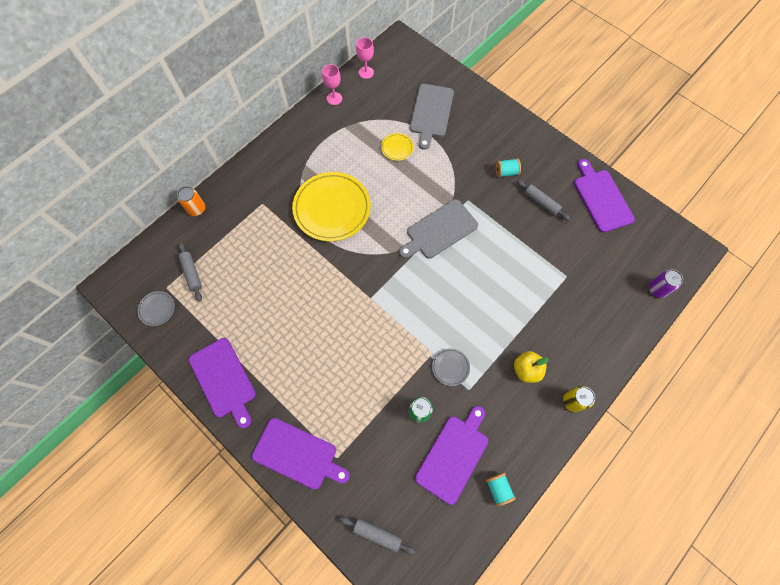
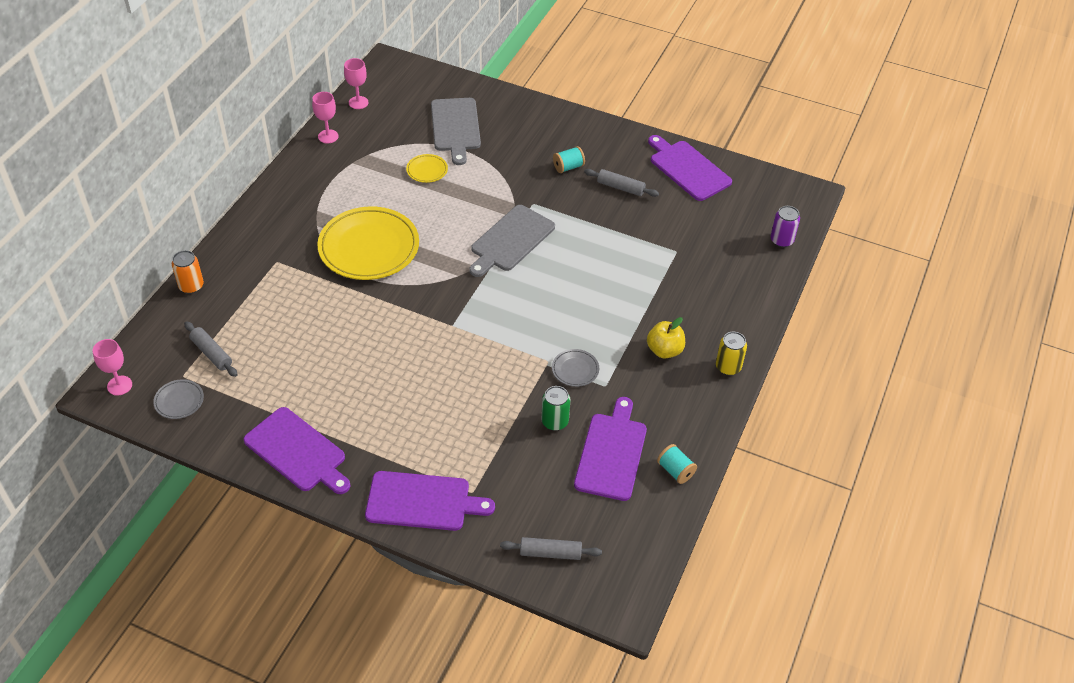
camera: 20 degrees left, 20 degrees down
none -> pink goblet [93,339,132,395]

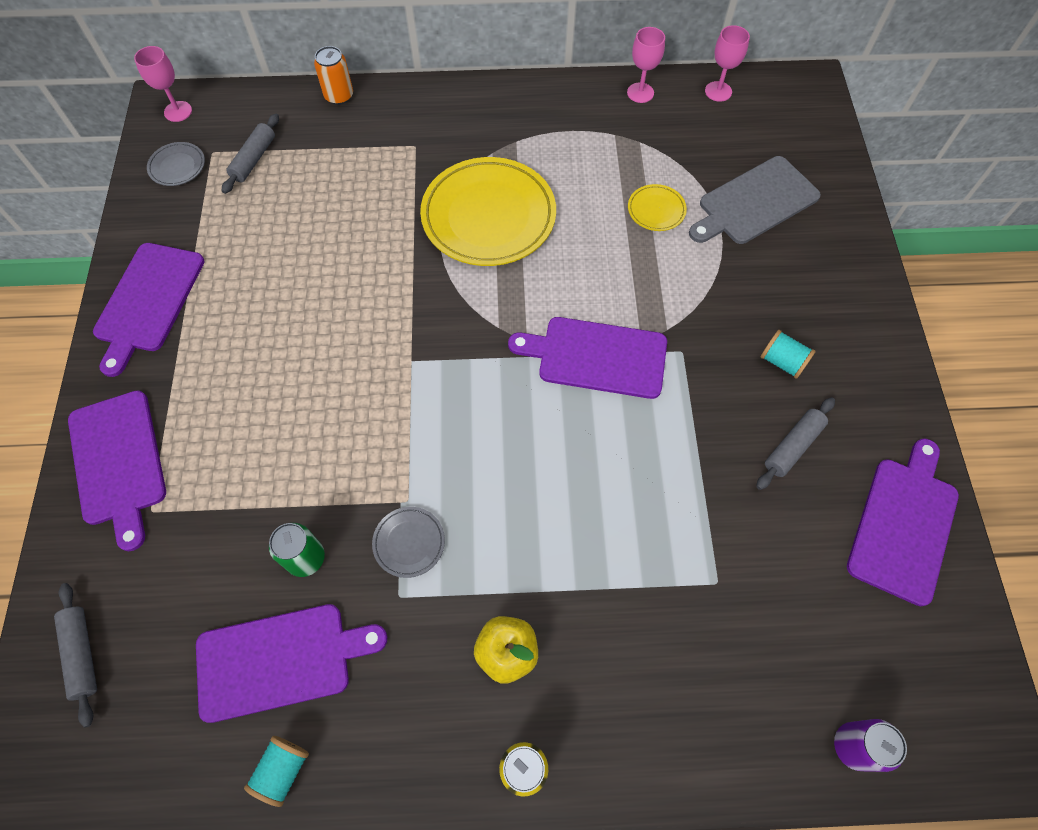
camera: 65 degrees right, 15 degrees up
grey cutting board [469,205,555,277] -> purple cutting board [508,317,667,399]
grey rolling pin [584,169,659,197] -> grey rolling pin turned 45 degrees clockwise [756,397,835,490]

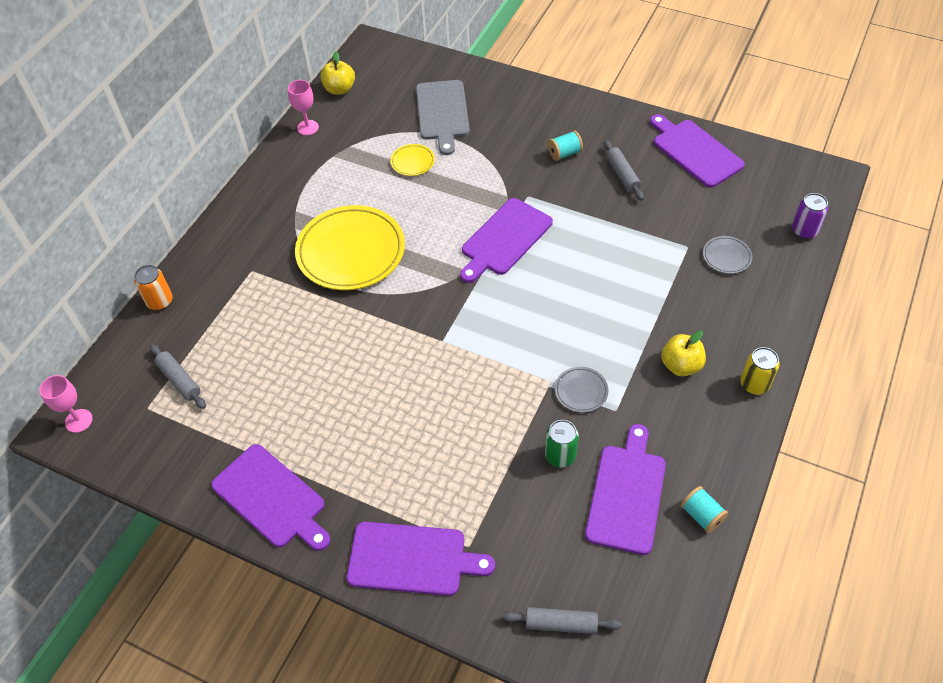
camera: 60 degrees left, 10 degrees down
grey plate [147,142,205,186] -> grey plate moved to [703,236,753,274]
pink goblet [705,25,750,102] -> yellow apple [321,52,355,95]

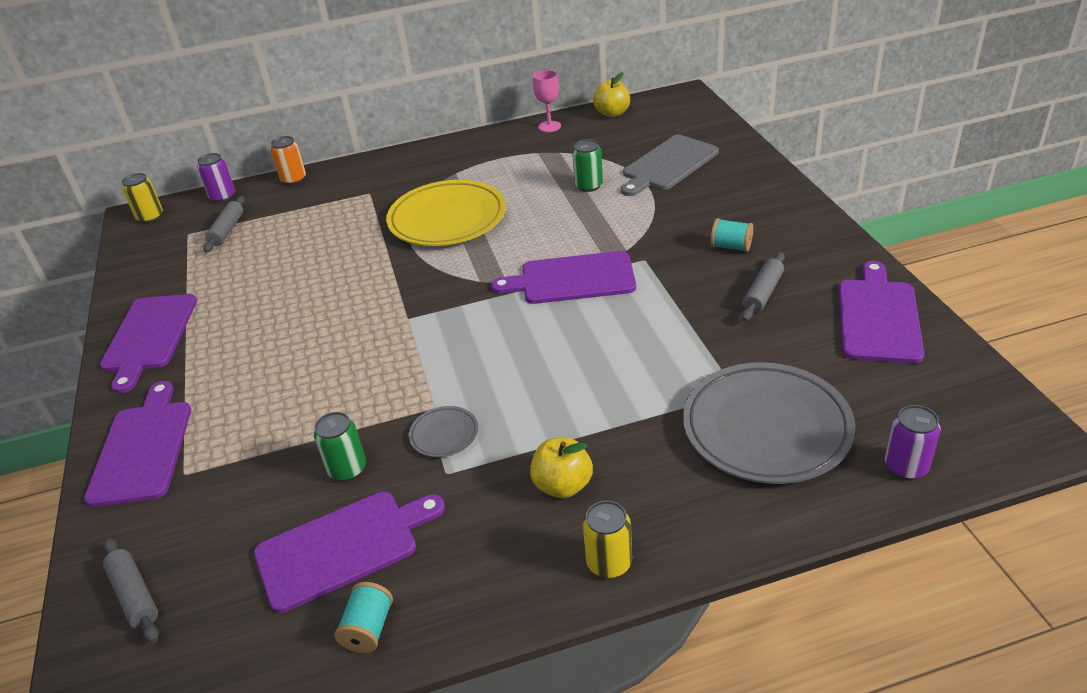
camera: 50 degrees right, 15 degrees down
pink goblet [39,375,93,433] -> yellow can [122,173,163,223]
purple cutting board [347,522,495,596] -> purple cutting board turned 150 degrees counterclockwise [84,381,191,507]
yellow plate [390,144,435,176] -> green can [572,139,603,192]
grey plate [703,236,753,274] -> grey plate [683,362,855,484], size x2.29
none -> purple can [197,153,235,203]

